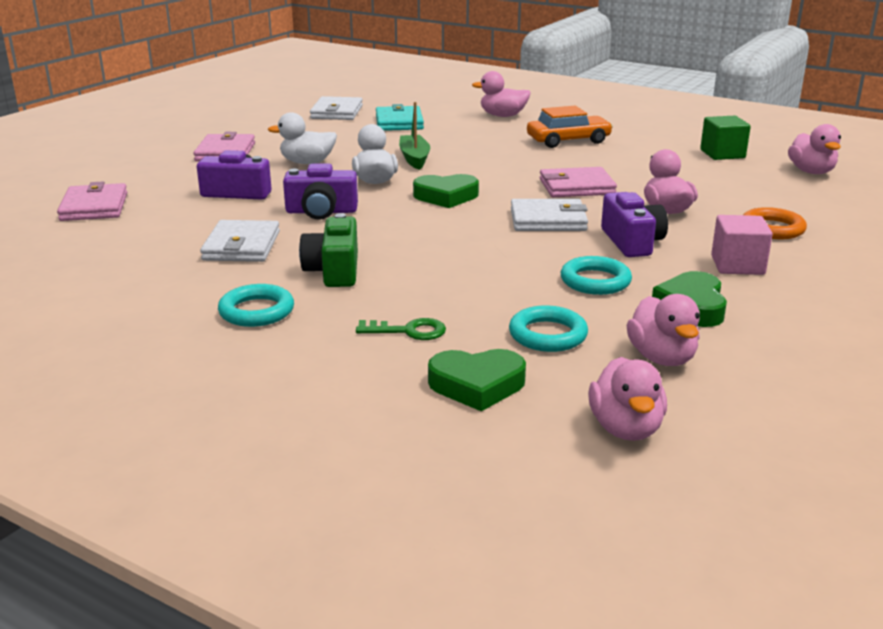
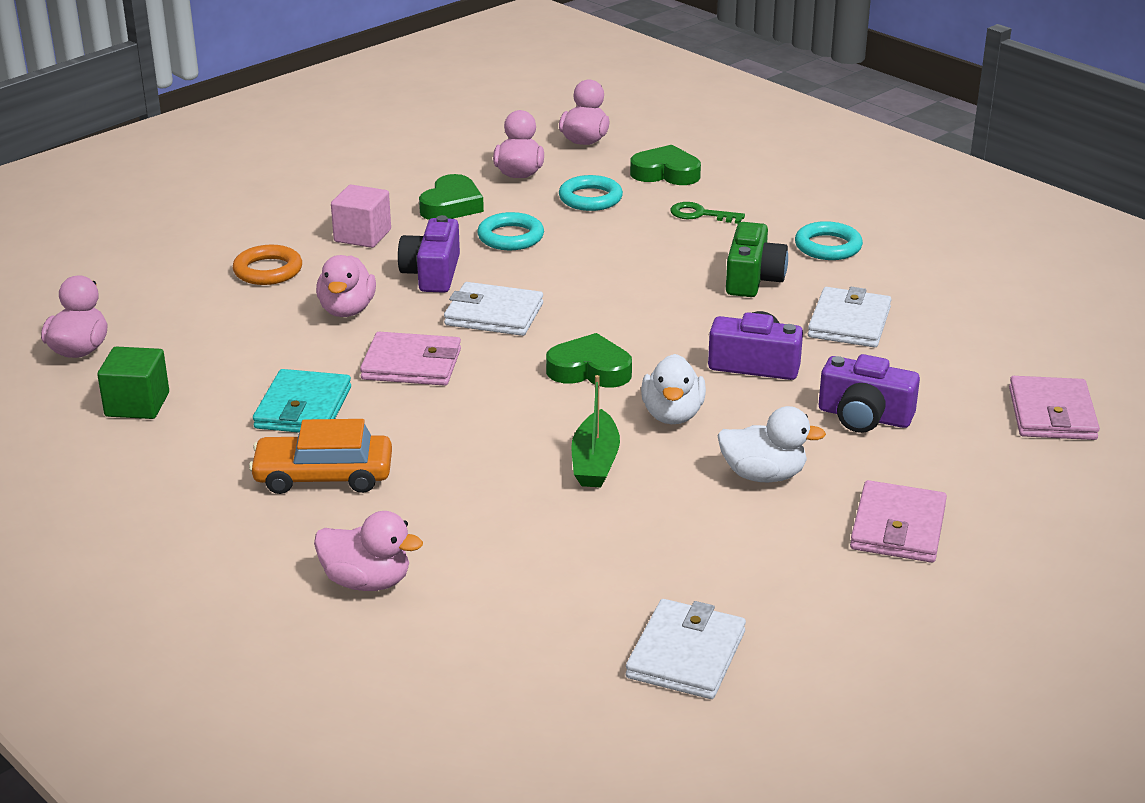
camera: 165 degrees left, 5 degrees up
turquoise wallet [376,104,424,131] -> turquoise wallet moved to [253,369,351,433]

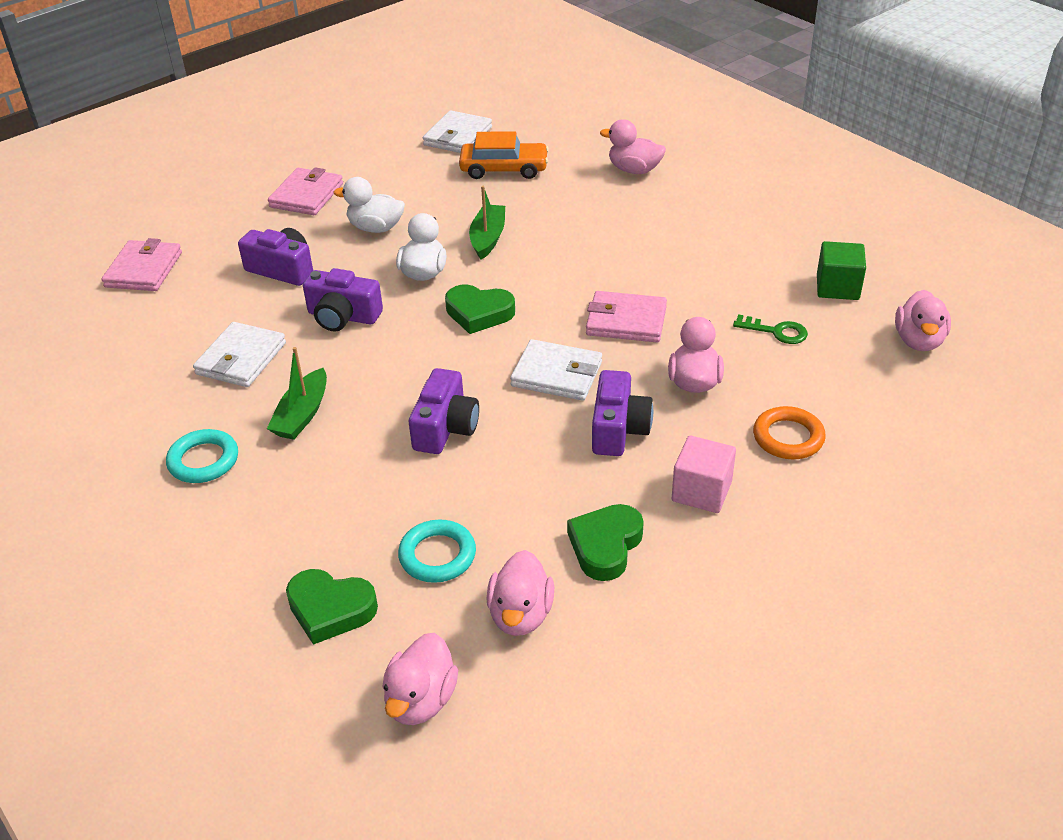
camera: 175 degrees left, 10 degrees up
orange car [249,419,392,494] -> orange car moved to [459,131,549,179]
turquoise wallet [253,369,351,433] -> none
turquoise ring [477,212,544,250] -> none
green key [670,202,745,224] -> green key moved to [733,314,808,344]
green camera [726,222,788,297] -> green boat [267,347,327,440]
none -> purple camera [409,368,479,454]

